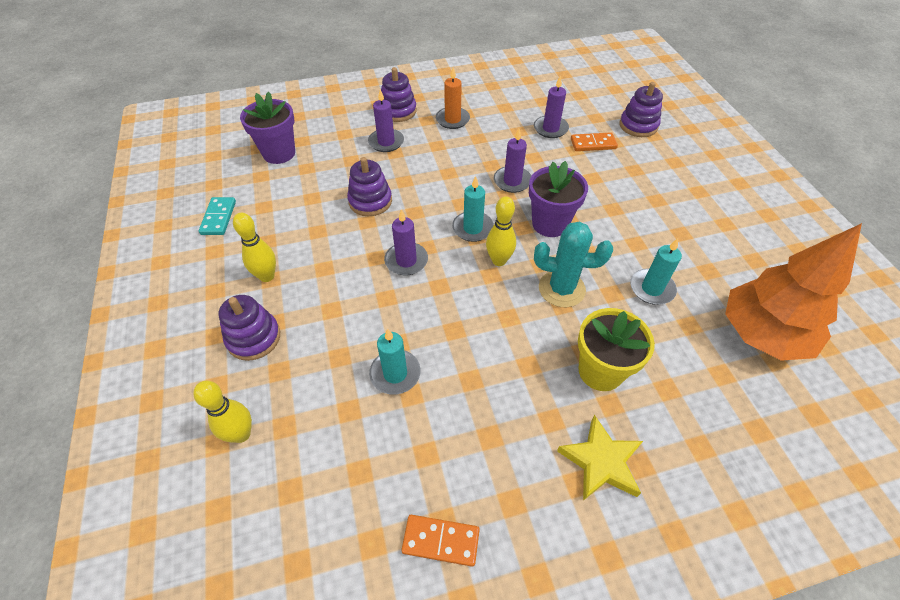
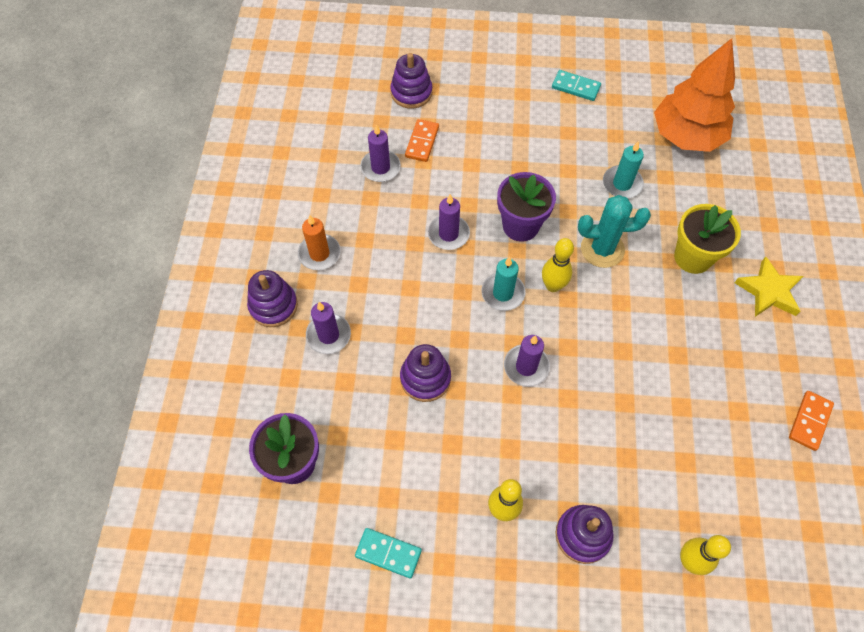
camera: 70 degrees left, 10 degrees up
turquoise candle [369,328,421,395] -> none
turquoise cactus [534,222,613,307] -> turquoise cactus turned 60 degrees clockwise [578,195,651,268]
none -> turquoise domino [552,70,601,101]

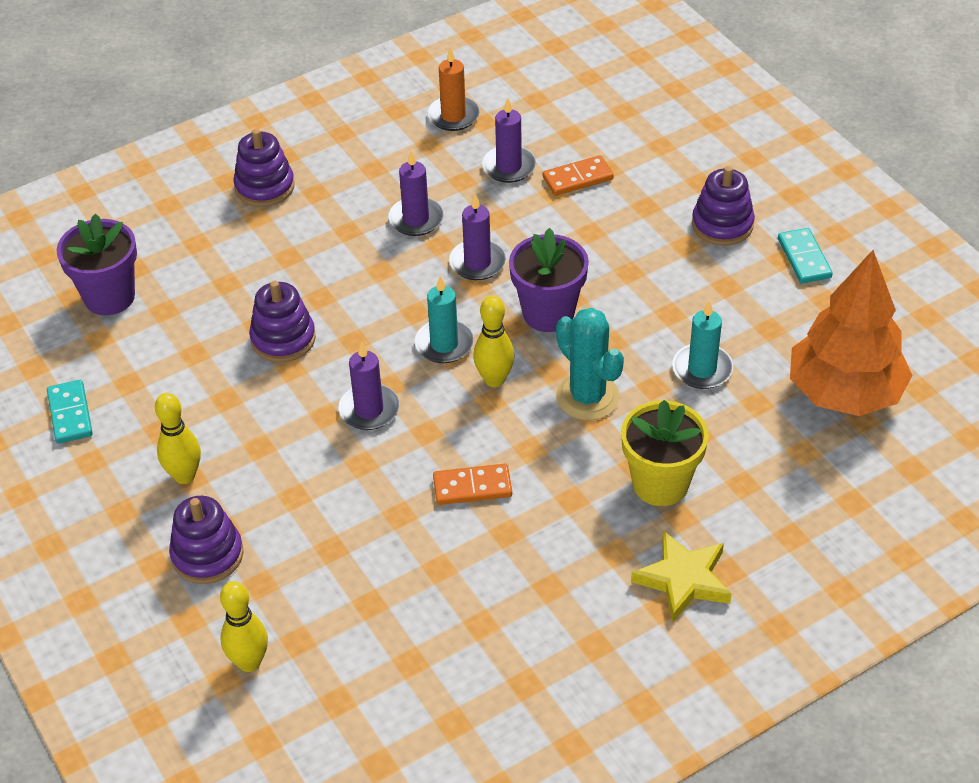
camera: 55 degrees right, 15 degrees down
orange candle [298,215,341,270] -> orange candle moved to [427,47,480,131]
purple candle [306,302,351,354] -> purple candle moved to [388,151,444,236]
purple stacking toy [390,53,432,109] -> purple stacking toy moved to [692,166,755,246]
orange domino [789,391,834,451] -> orange domino moved to [433,464,512,505]

